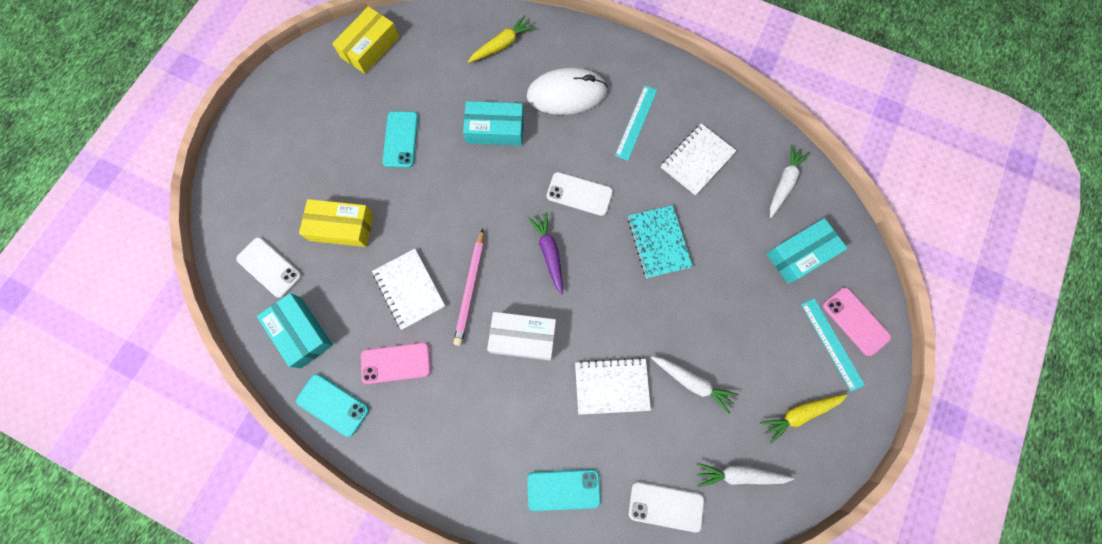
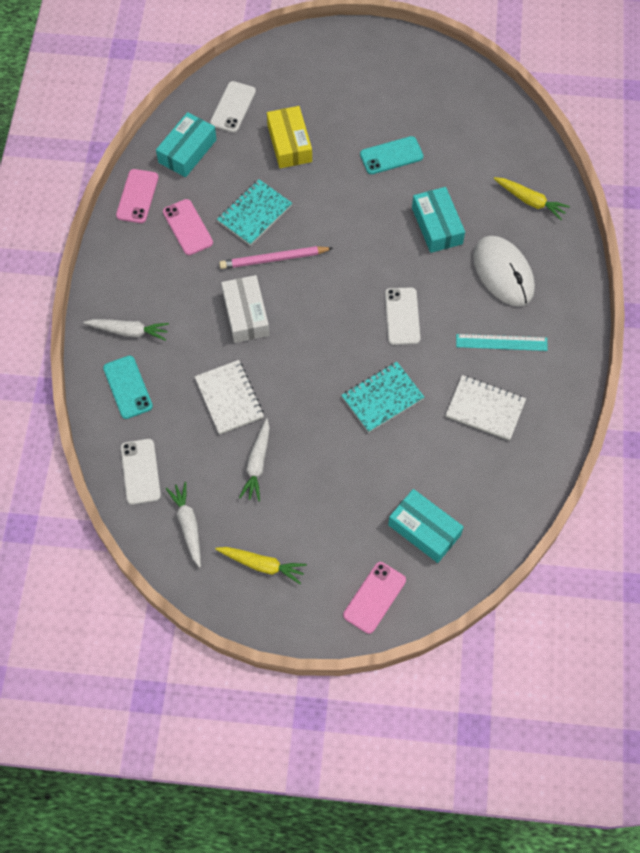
camera: 70 degrees right, 10 degrees down
turquoise phone [296,374,369,437] -> pink phone [116,169,159,223]
yellow box [332,6,399,74] -> none
white notebook [372,249,446,330] -> turquoise notebook [217,179,292,246]
purple carrot [528,212,563,294] -> none
yellow carrot [760,394,847,443] -> yellow carrot turned 150 degrees clockwise [215,547,307,584]
white carrot [770,145,810,218] -> white carrot moved to [83,319,169,341]
turquoise ruler [801,298,865,392] -> none

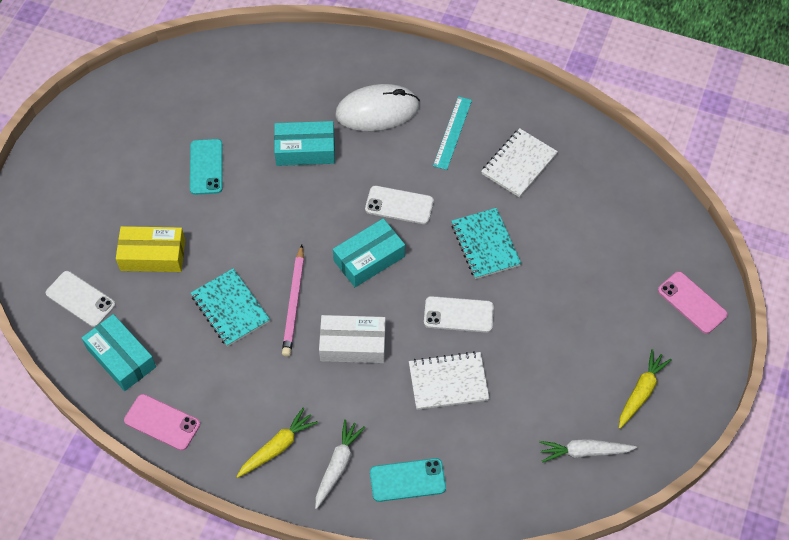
camera: 75 degrees left, 5 degrees down
white phone [121,439,161,505] -> white phone moved to [424,296,494,333]
pink phone [163,199,213,255] -> none
white carrot [239,418,270,501] -> none
turquoise box [388,489,464,563] -> turquoise box moved to [333,218,405,287]
yellow carrot [494,177,570,220] -> yellow carrot moved to [236,407,318,478]

